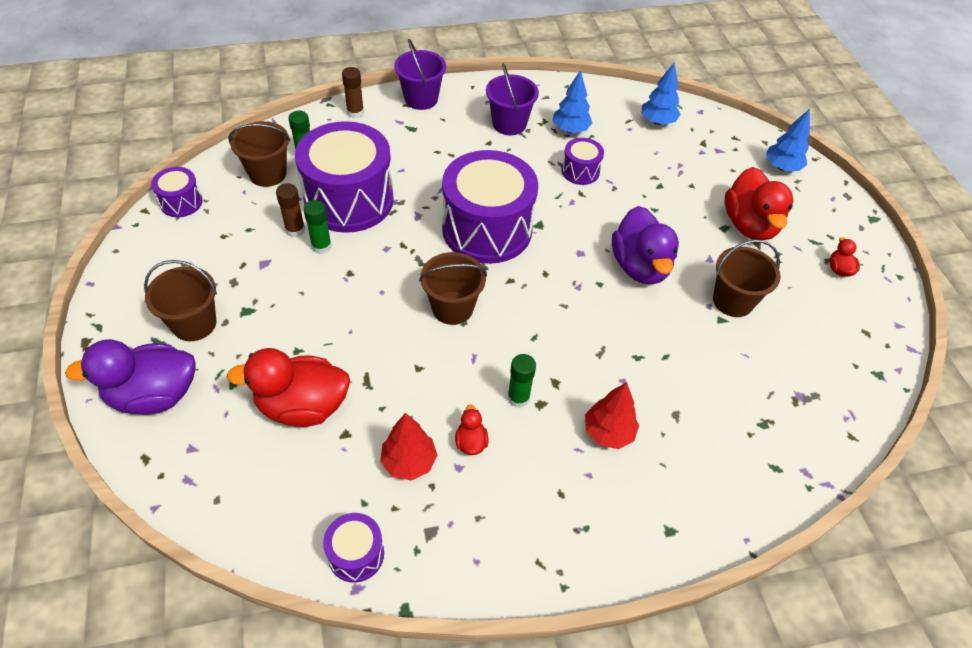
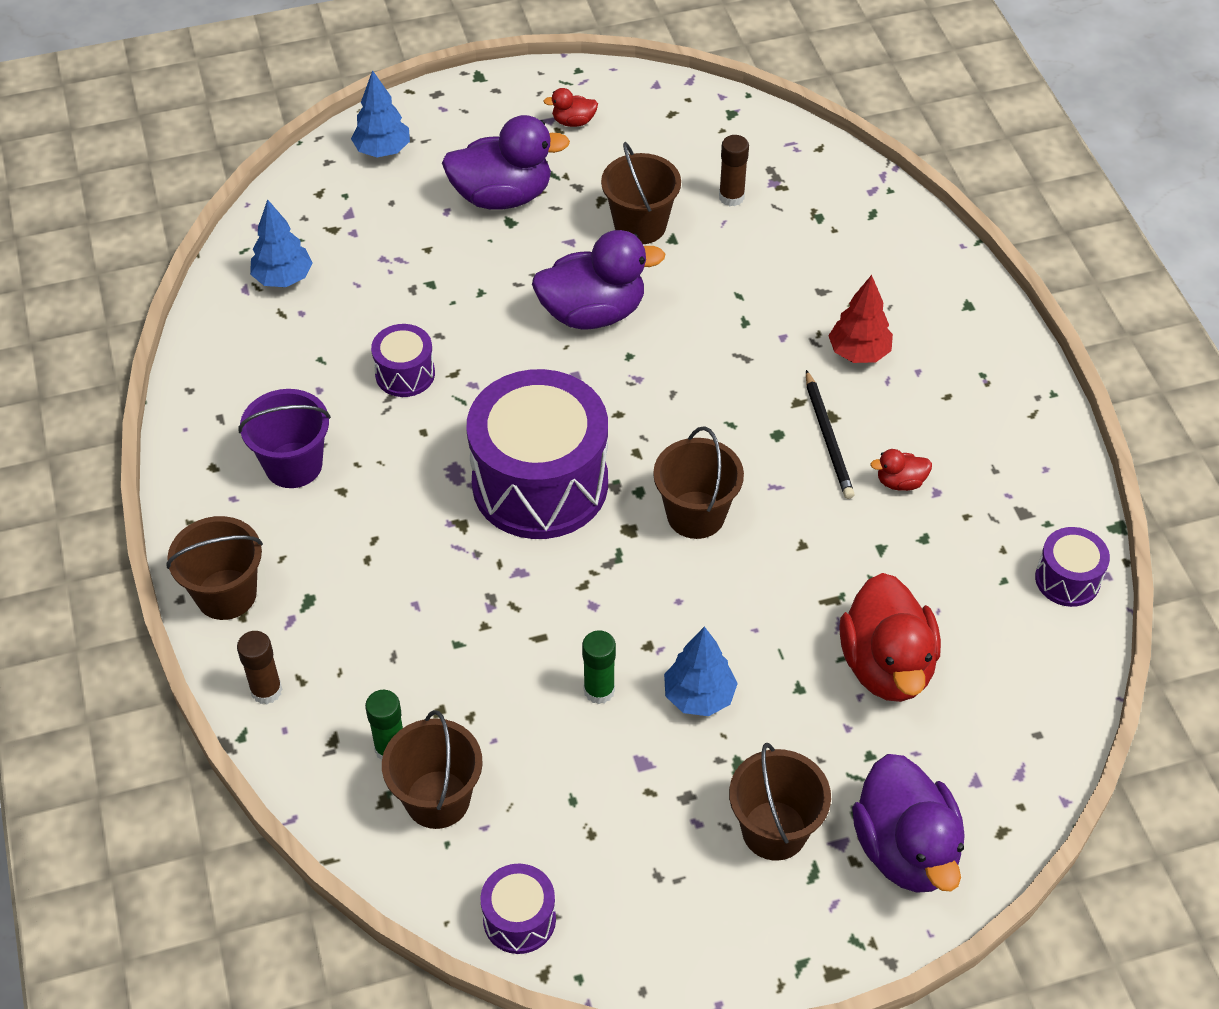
camera: 90 degrees left, 0 degrees up
brown glue stick [276,183,305,237] -> brown glue stick moved to [719,135,749,206]
purple drum [295,121,394,233] -> none
red tree [380,413,437,481] -> none
purple bucket [394,39,446,110] -> brown bucket [167,516,263,620]
green glue stick [507,354,536,408] -> black pencil [806,370,855,499]
blue tree [552,70,592,133] -> blue tree moved to [664,626,738,716]
red duck [725,167,794,240] -> purple duck [442,115,570,209]

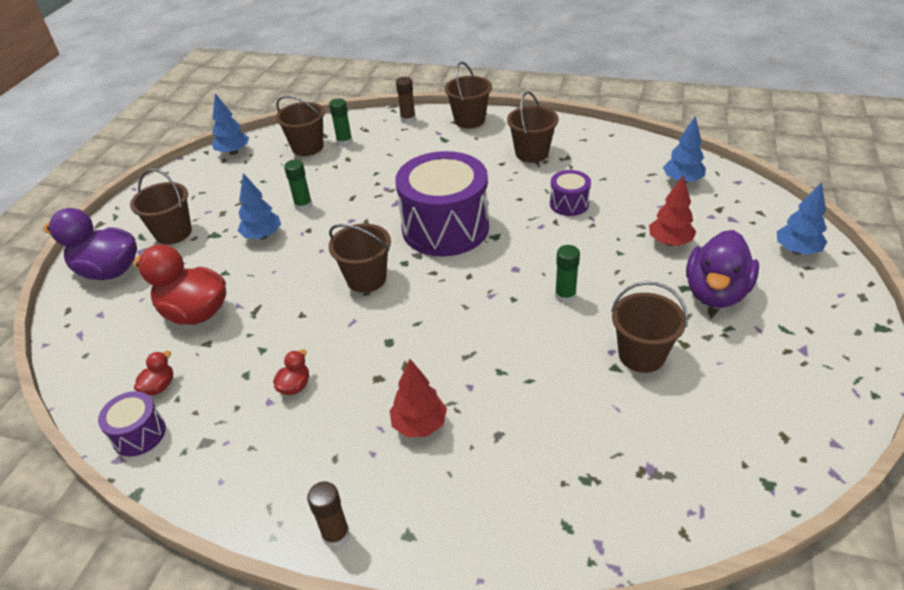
camera: 125 degrees right, 10 degrees down
purple bucket [239,389,331,488] -> brown bucket [507,91,559,163]
purple drum [480,864,556,954] -> blue tree [212,93,249,155]
purple duck [532,230,665,330] -> green glue stick [555,245,580,304]
red duck [543,88,598,127] -> red duck moved to [134,351,173,395]
brown glue stick [719,135,749,206] -> brown glue stick moved to [307,481,350,548]
black pencil [806,370,855,499] -> none
none -> red tree [649,176,696,246]

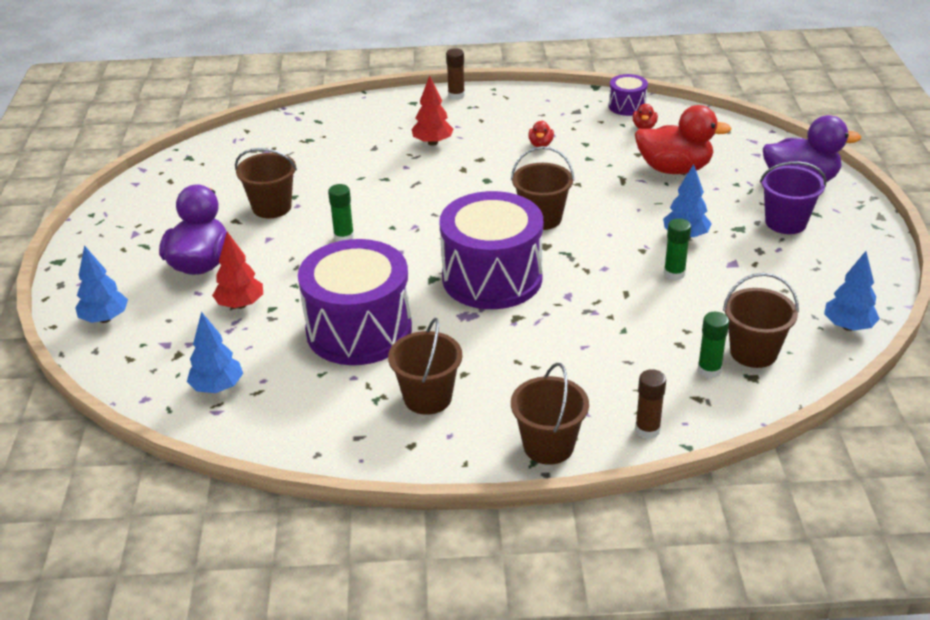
camera: 160 degrees right, 5 degrees down
brown bucket [130,169,192,245] -> purple bucket [760,161,827,234]
purple drum [550,170,591,216] -> purple drum [298,239,412,365], size x2.19

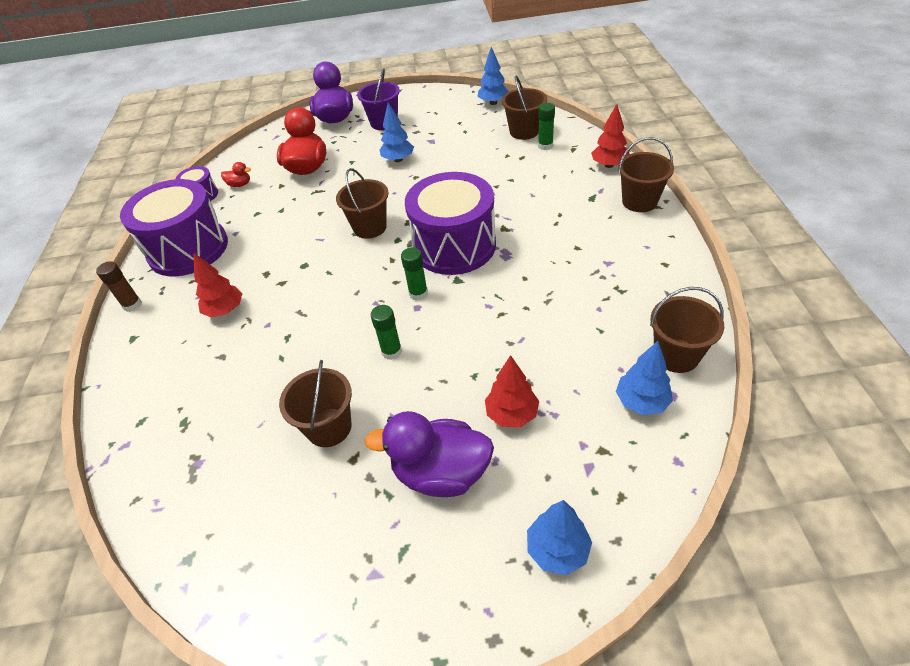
camera: 90 degrees left, 10 degrees up
purple drum [298,239,412,365] -> purple drum moved to [120,179,228,276]
brown bucket [388,318,462,415] -> brown bucket moved to [650,287,724,373]
red duck [528,121,554,147] -> none
brown glue stick [635,369,666,439] -> red tree [591,104,630,168]
green glue stick [664,218,691,280] -> green glue stick moved to [401,247,428,301]

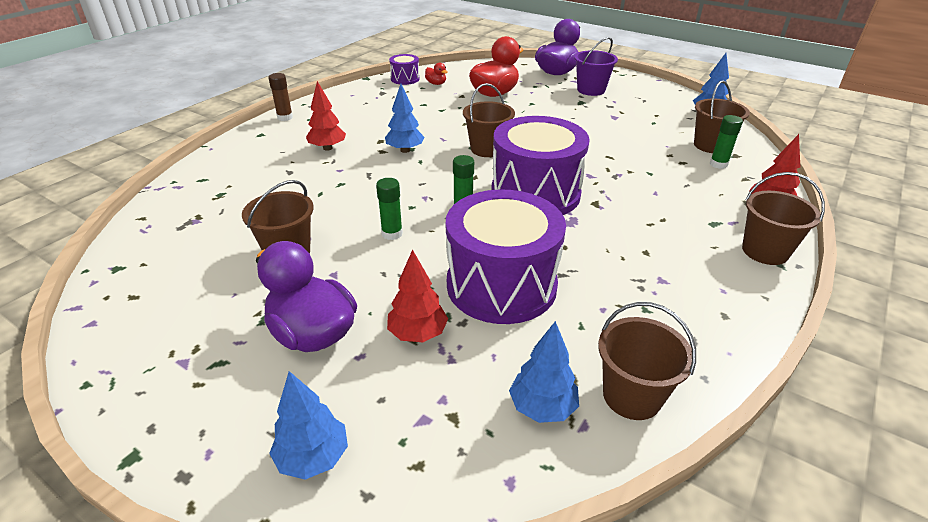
camera: 35 degrees right, 10 degrees down
purple drum [120,179,228,276] -> purple drum moved to [446,190,566,324]
blue tree [379,103,414,162] -> blue tree moved to [385,84,424,153]

